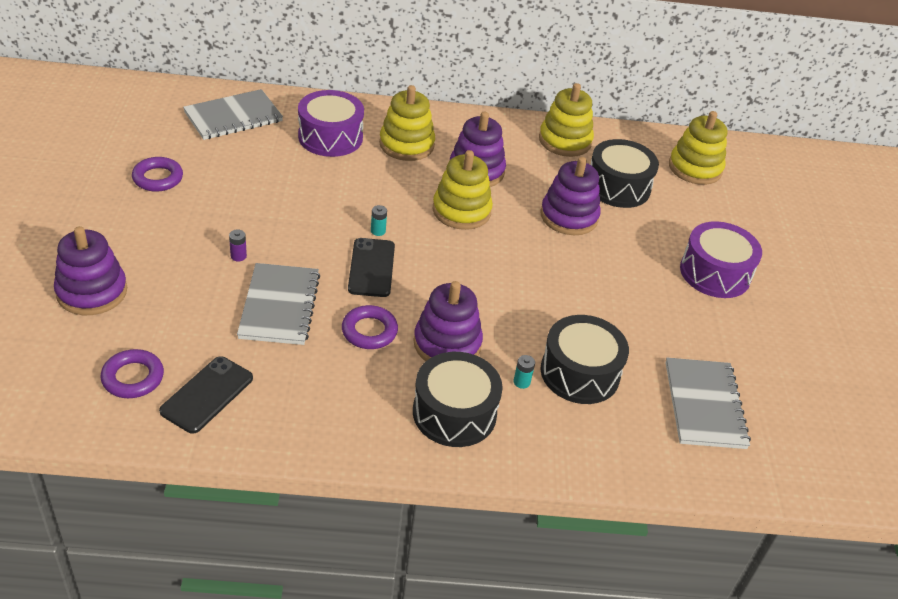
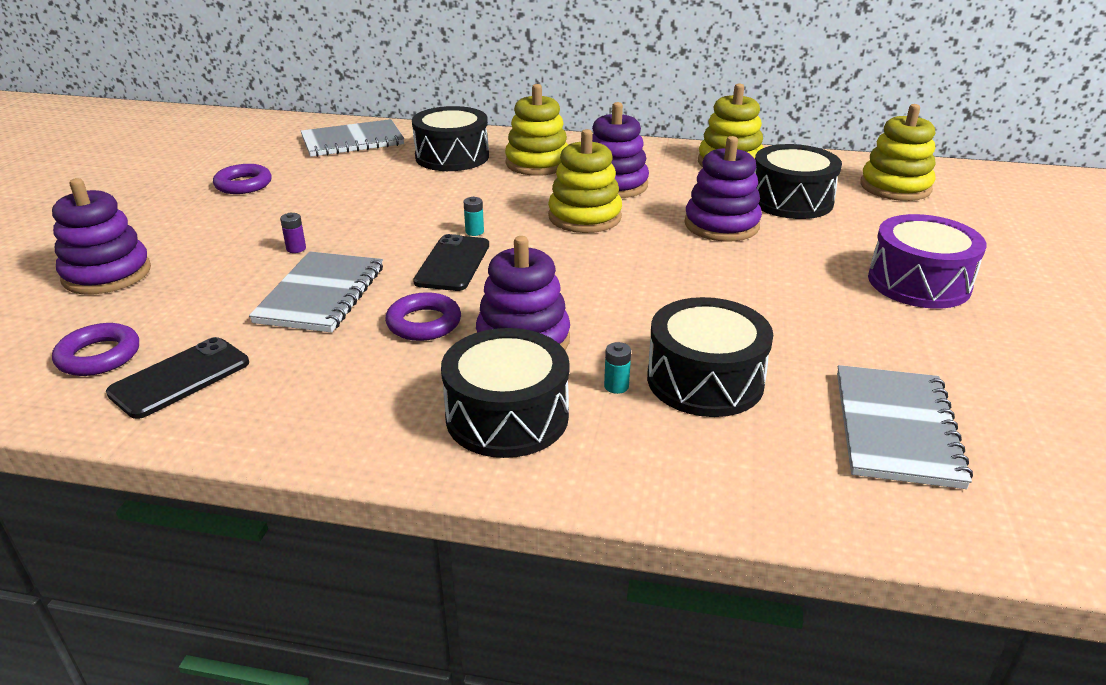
camera: 15 degrees right, 10 degrees down
purple drum [298,90,364,157] -> black drum [412,106,489,171]

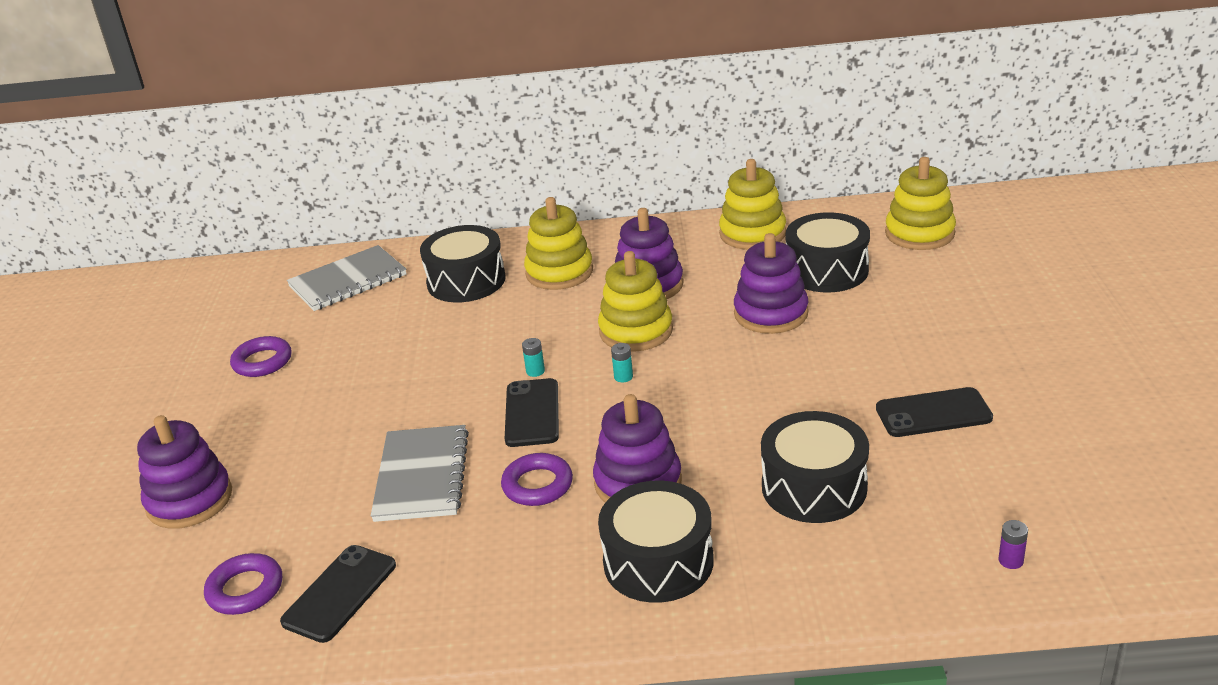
camera: 10 degrees left, 0 degrees up
purple battery [280,213,306,253] -> purple battery moved to [998,520,1028,569]
turquoise battery [604,342,631,394] -> turquoise battery moved to [611,343,633,382]
grey notebook [837,365,973,489] -> none
purple drum [868,214,986,309] -> none
none -> black phone [876,387,993,437]

